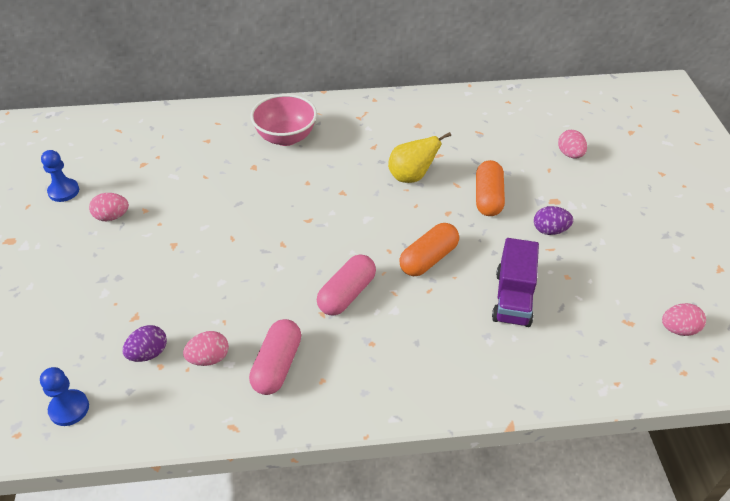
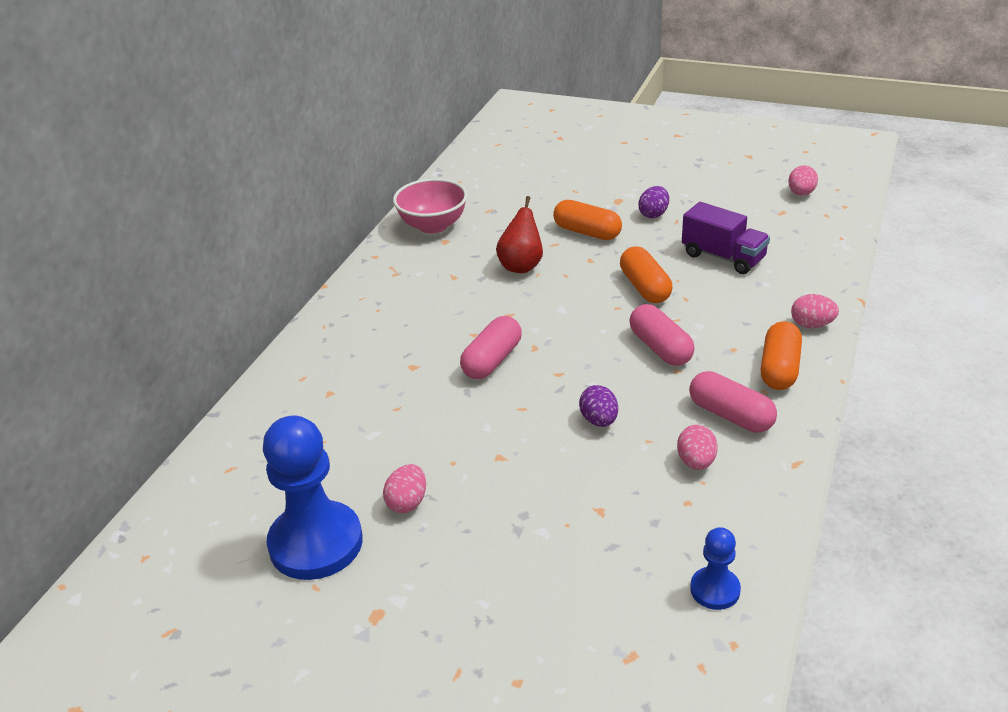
camera: 60 degrees left, 10 degrees down
blue pawn [41,150,79,202] -> blue pawn [263,416,363,580], size x2.04
purple egg [123,325,167,362] -> purple egg moved to [579,385,618,427]
pink bowl [250,94,317,146] -> pink bowl moved to [393,178,468,234]
yellow pear [388,132,451,183] -> red pear [496,196,543,273]
pink egg [558,130,587,159] -> pink egg moved to [791,294,839,328]
none -> pink capsule [460,316,522,379]
none -> orange capsule [761,321,802,390]

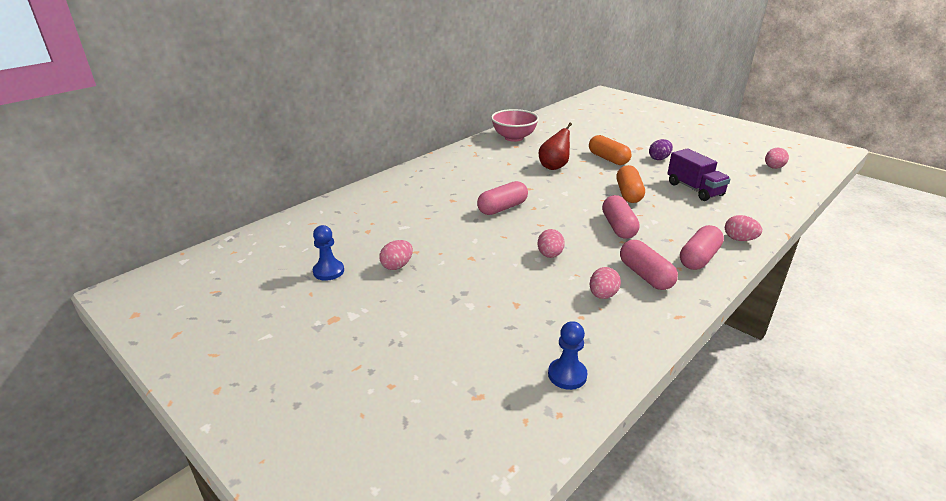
camera: 20 degrees right, 5 degrees down
blue pawn [263,416,363,580] -> blue pawn [313,225,344,281], size x0.49
purple egg [579,385,618,427] -> pink egg [538,229,565,258]
orange capsule [761,321,802,390] -> pink capsule [680,225,724,270]

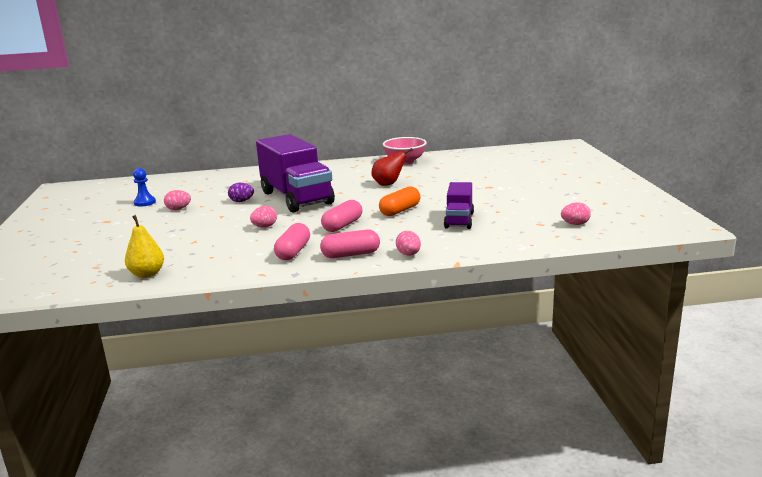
camera: 40 degrees right, 10 degrees down
pink capsule [477,181,528,215] -> purple truck [256,134,335,213]
blue pawn [548,321,588,390] -> yellow pear [125,215,164,278]
orange capsule [589,135,631,165] -> none
pink egg [590,267,621,299] -> none
purple egg [649,139,673,160] -> purple egg moved to [228,183,254,202]

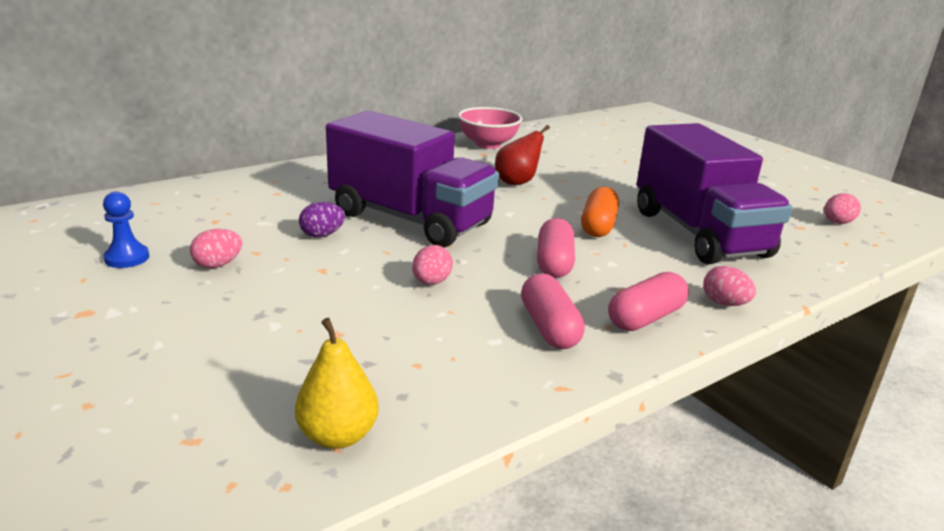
camera: 30 degrees left, 5 degrees up
purple truck [444,182,474,229] -> purple truck [637,123,792,264], size x1.91

